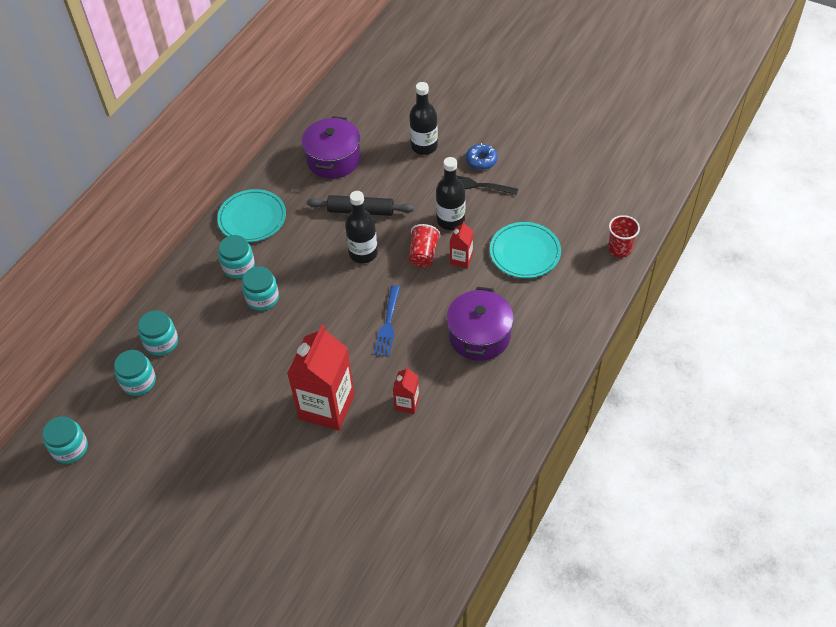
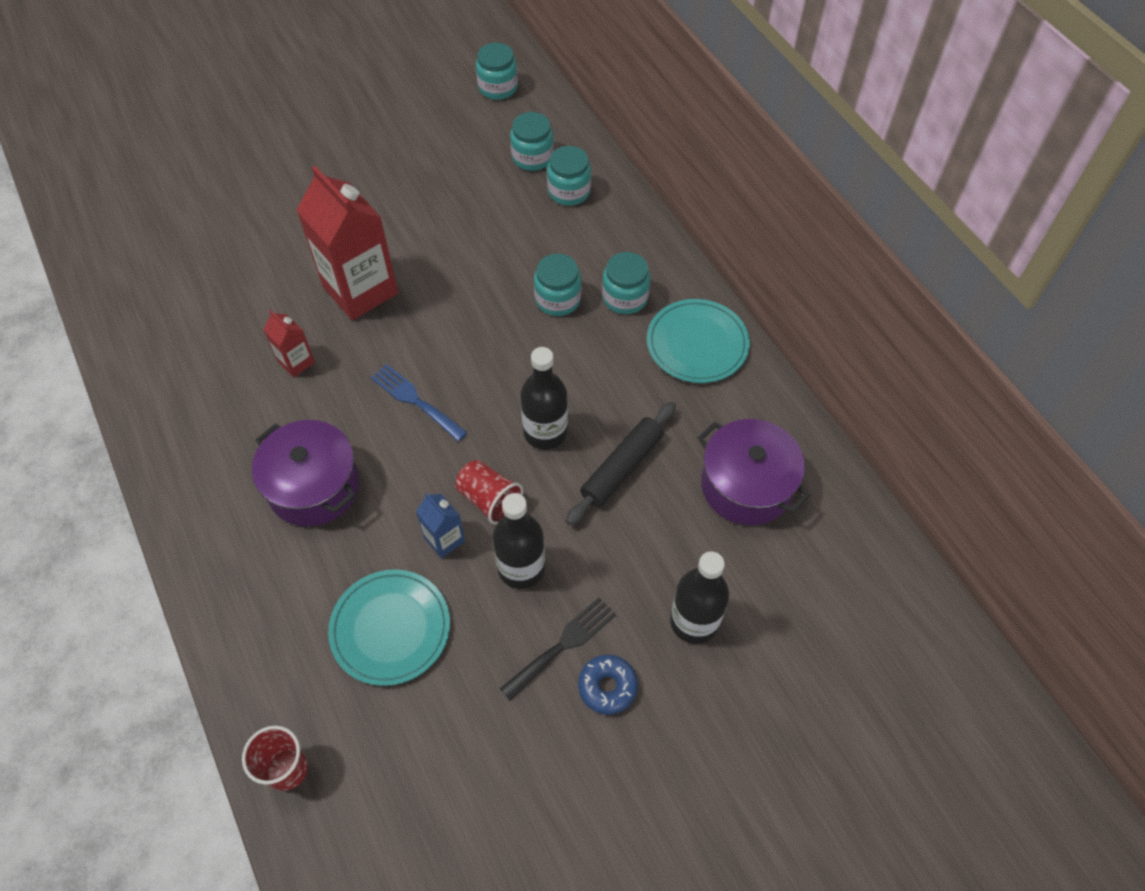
camera: 120 degrees right, 5 degrees up
red carton [450,221,473,268] -> blue carton [416,493,465,558]

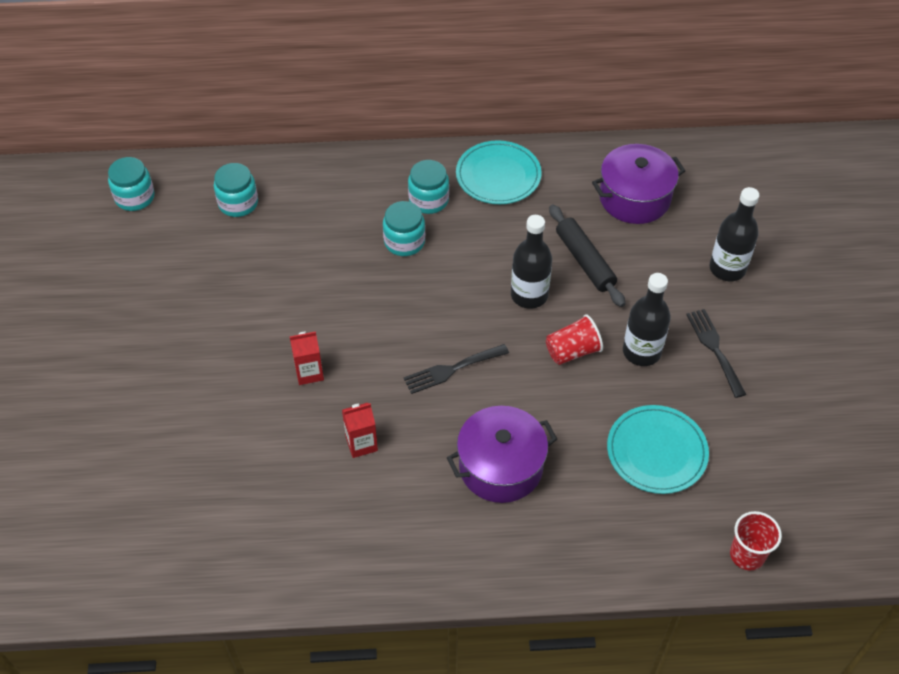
camera: 65 degrees left, 5 degrees down
red carton [297,166,398,320] -> red carton [290,331,324,385], size x0.47
blue fork [370,364,468,441] -> black fork [404,344,509,394]
blue carton [416,493,465,558] -> none
turquoise jar [547,146,591,206] -> none
blue donut [578,655,638,715] -> none

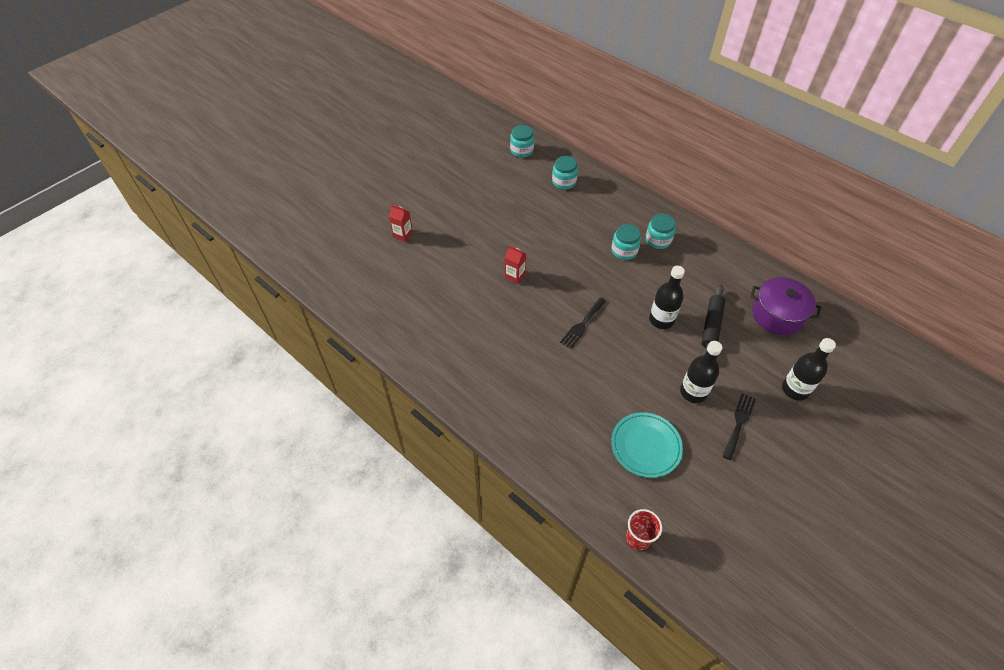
camera: 45 degrees right, 0 degrees up
red carton [342,403,378,458] -> red carton moved to [389,204,413,242]
black fork [404,344,509,394] -> black fork turned 75 degrees counterclockwise [560,297,606,349]
purple pot [447,406,557,503] -> none
turquoise plate [456,140,542,204] -> none
red cup [546,314,603,365] -> none

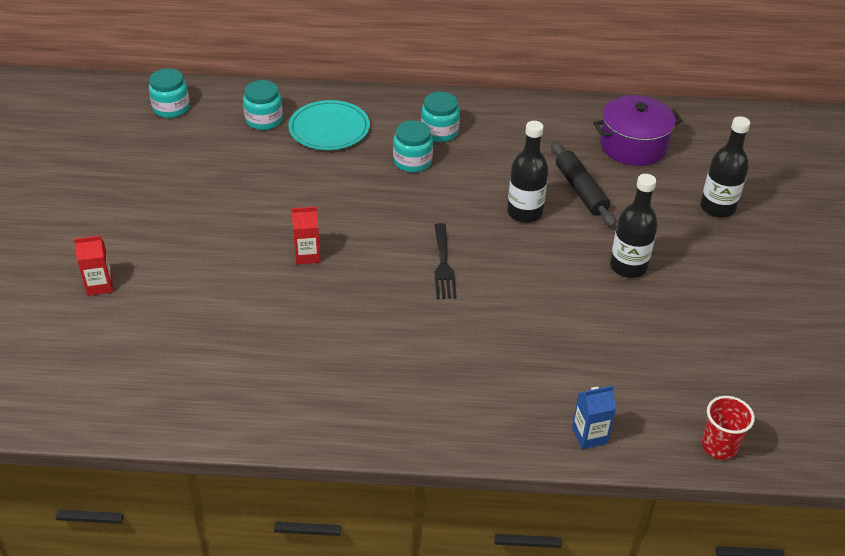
camera: 40 degrees left, 10 degrees down
turquoise plate [611,412,683,478] -> turquoise plate moved to [288,100,370,150]
black fork [723,393,756,460] -> none
none -> blue carton [572,385,616,449]

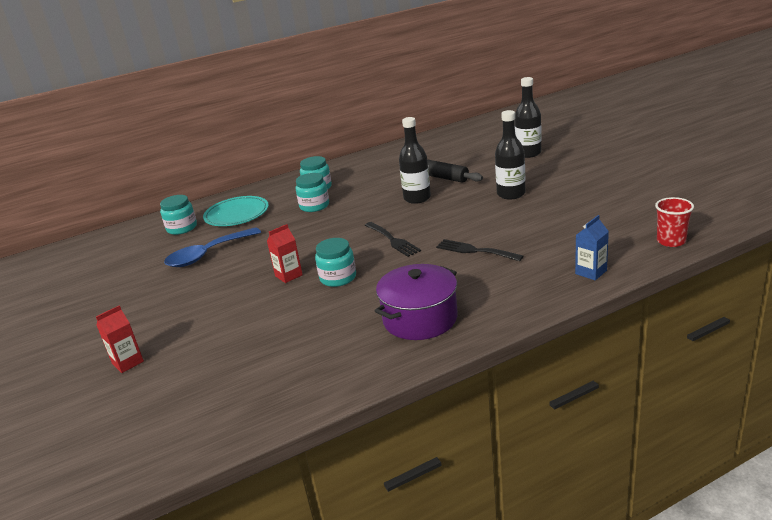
camera: 25 degrees left, 15 degrees down
turquoise jar [149,68,190,118] -> turquoise jar moved to [315,238,356,287]
purple pot [593,95,683,166] -> purple pot moved to [375,264,458,340]
none -> blue spoon [164,227,261,267]
none -> black fork [436,239,523,261]

